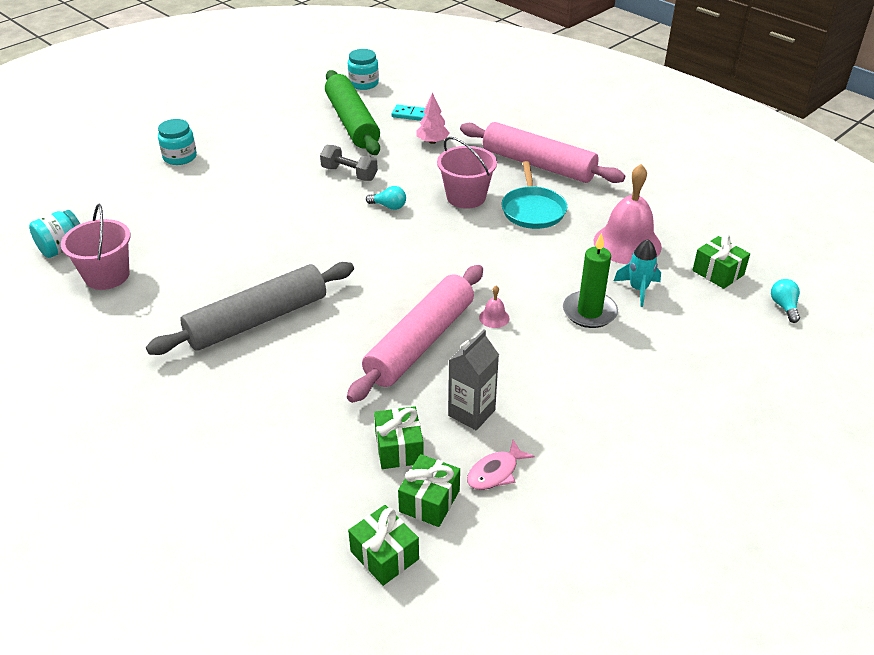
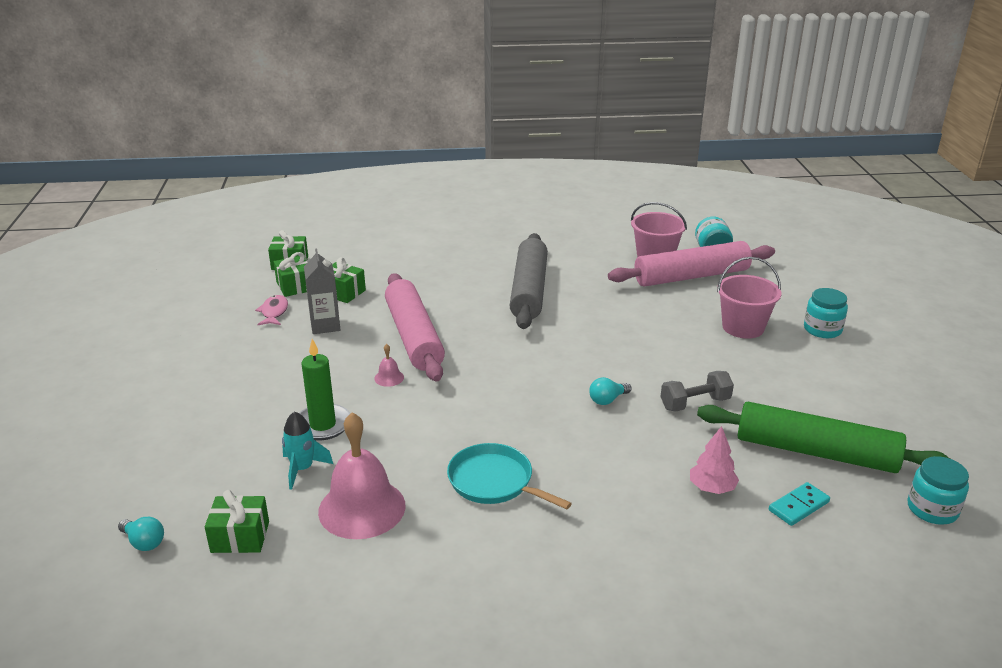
camera: 130 degrees right, 10 degrees down
pink bucket [437,137,497,209] -> pink bucket moved to [717,257,781,339]
pink rolling pin [460,122,625,183] -> pink rolling pin moved to [608,241,775,287]

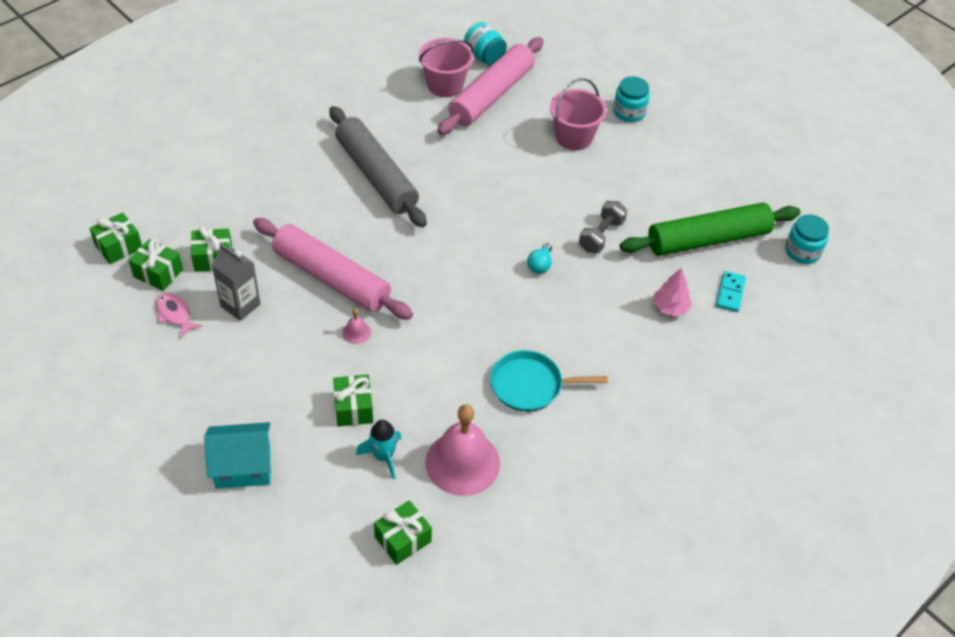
camera: 40 degrees left, 20 degrees up
turquoise light bulb [118,517,164,551] -> none
green candle [299,339,350,440] -> green gift [333,374,373,427]
none -> turquoise house [204,422,271,489]

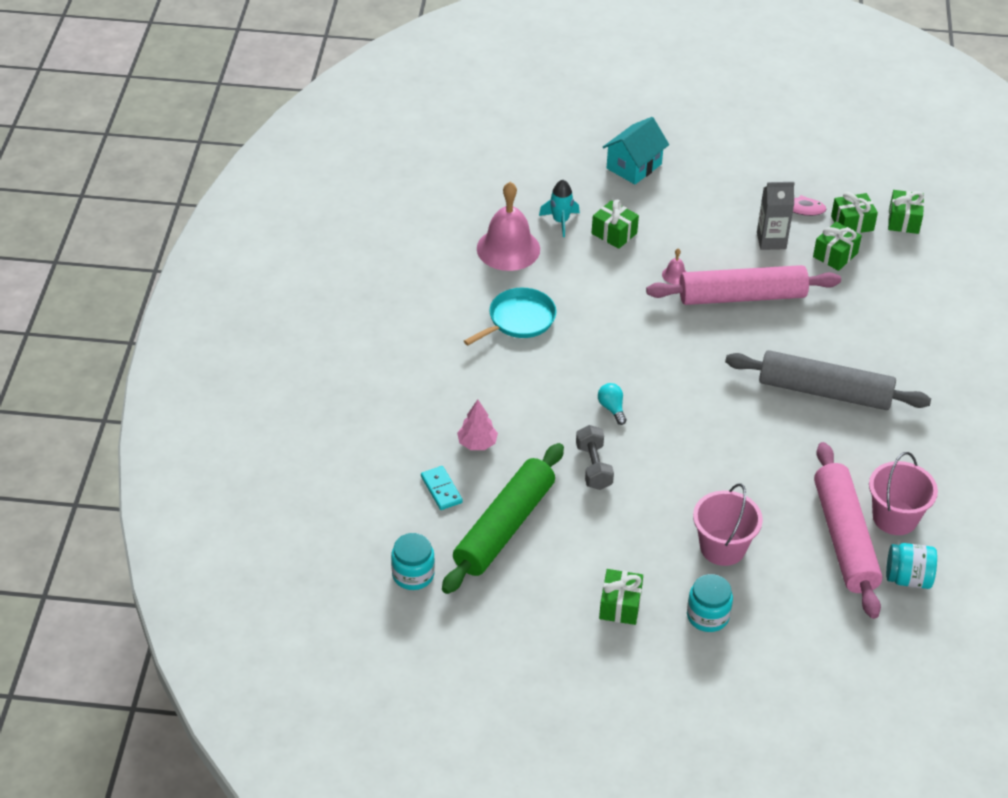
camera: 140 degrees right, 5 degrees down
green gift [374,500,432,565] -> green gift moved to [599,569,643,625]

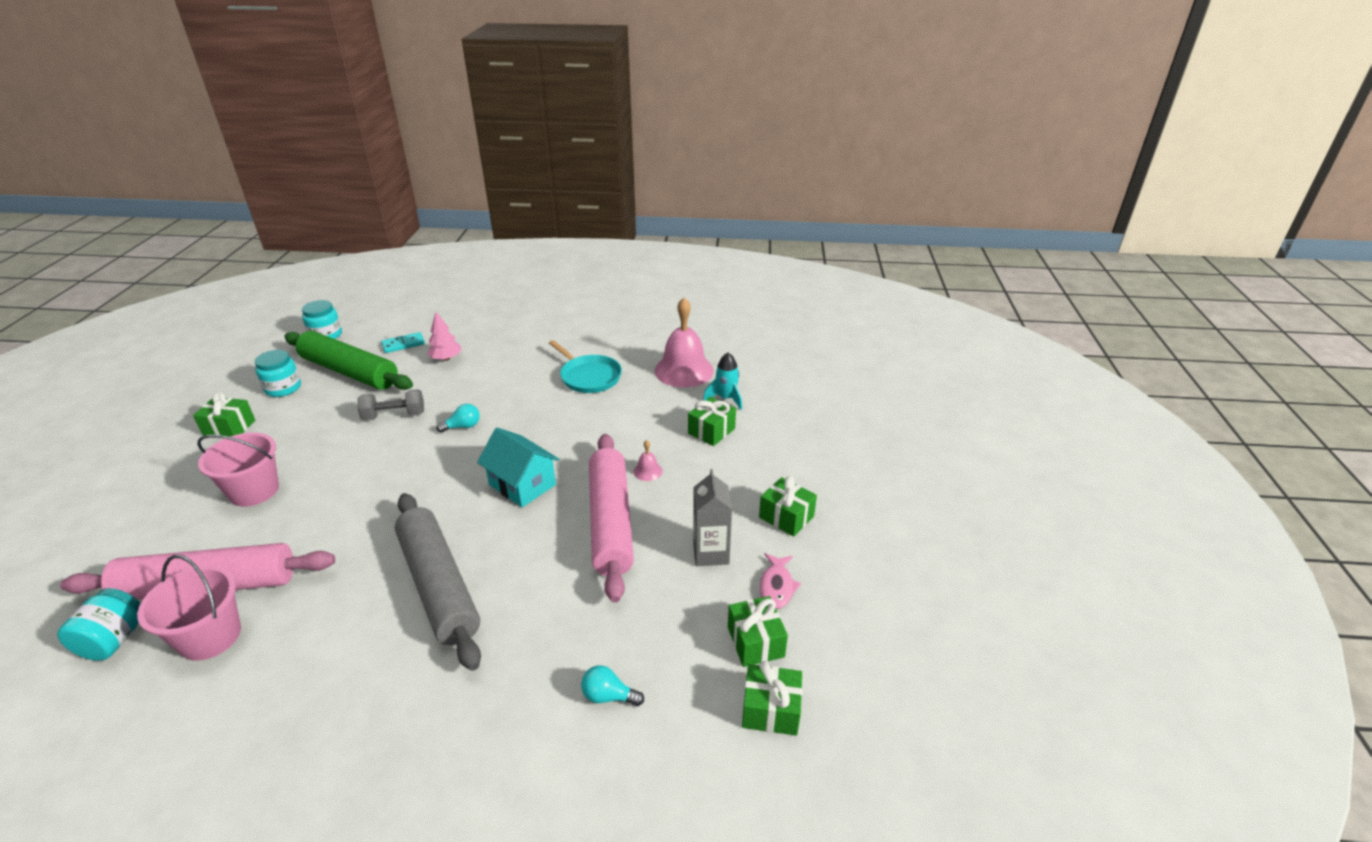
camera: 90 degrees right, 10 degrees down
turquoise house [602,117,669,184] -> turquoise house moved to [477,428,559,507]
turquoise jar [687,574,733,632] -> turquoise jar moved to [255,350,301,397]
grey rolling pin [725,350,931,410] -> grey rolling pin turned 45 degrees counterclockwise [395,493,481,671]
green gift [813,222,862,271] -> green gift moved to [759,476,817,537]
none -> turquoise light bulb [581,665,644,706]

